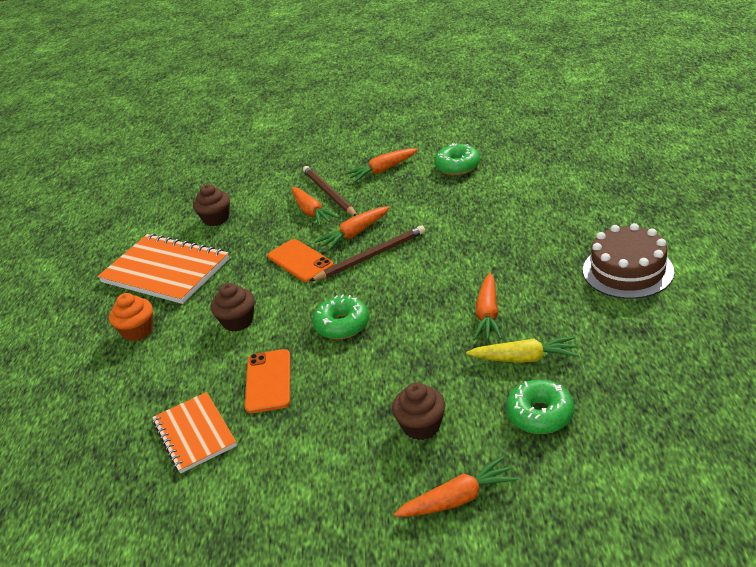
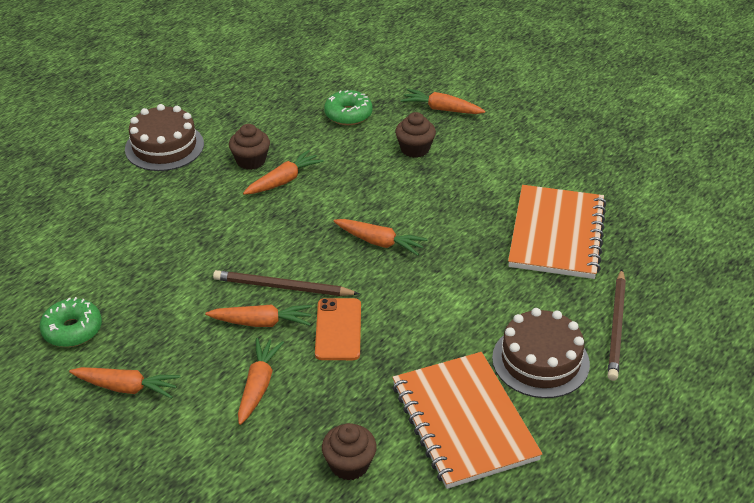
camera: 145 degrees left, 5 degrees up
orange cupcake [109,293,153,341] -> brown cake [492,308,590,398]
orange notebook [152,392,237,474] -> orange notebook [508,185,607,279], size x1.62
brown cupcake [211,283,254,332] -> brown cupcake moved to [229,124,270,170]
orange phone [245,349,290,413] -> none
brown pencil [303,166,357,216] -> brown pencil moved to [607,269,626,381]
green donut [313,294,369,339] -> orange carrot [333,219,428,256]
yellow carrot [466,336,579,363] -> none

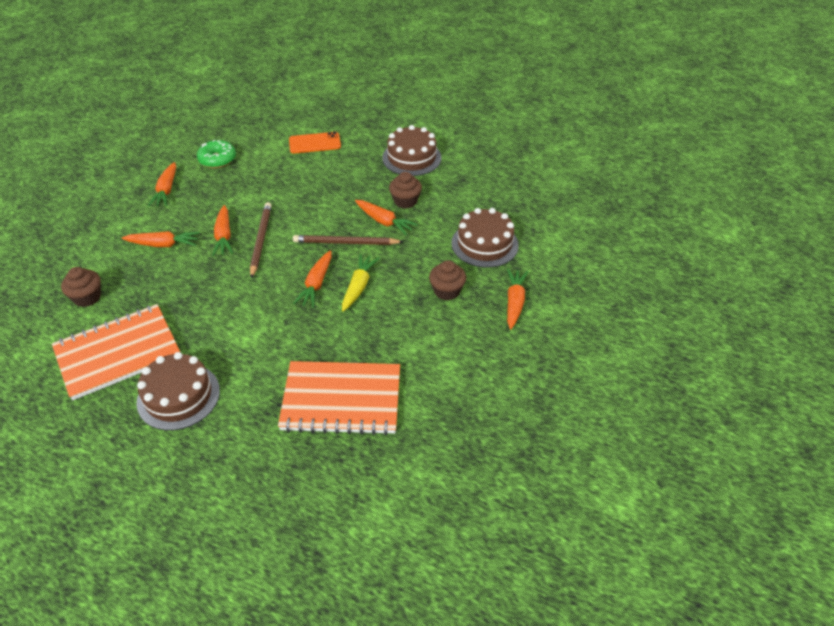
camera: 80 degrees right, 5 degrees up
orange phone [315,298,361,360] -> orange phone moved to [289,132,341,154]
green donut [324,90,373,125] -> brown cake [451,208,519,268]
brown pencil [607,269,626,381] -> brown pencil moved to [293,235,404,245]
none -> yellow carrot [342,254,380,311]

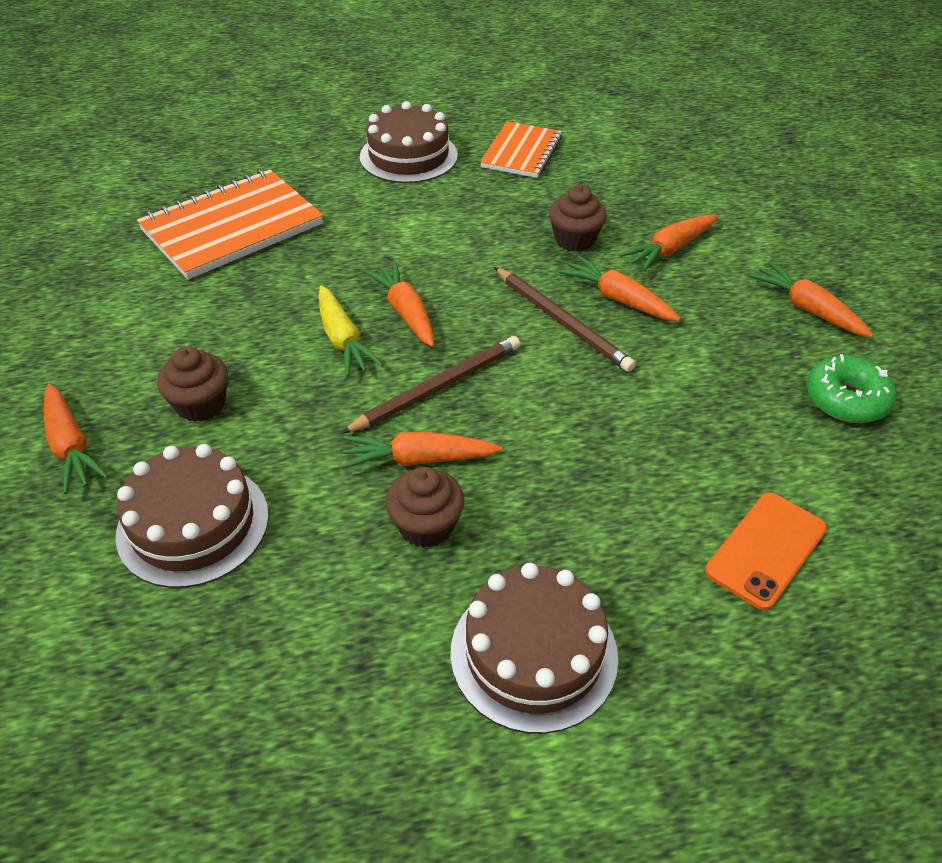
camera: 140 degrees right, 0 degrees up
orange notebook [52,304,180,400] -> orange notebook [480,121,562,178], size x0.62
brown cupcake [61,267,101,307] -> brown cupcake moved to [549,185,607,252]

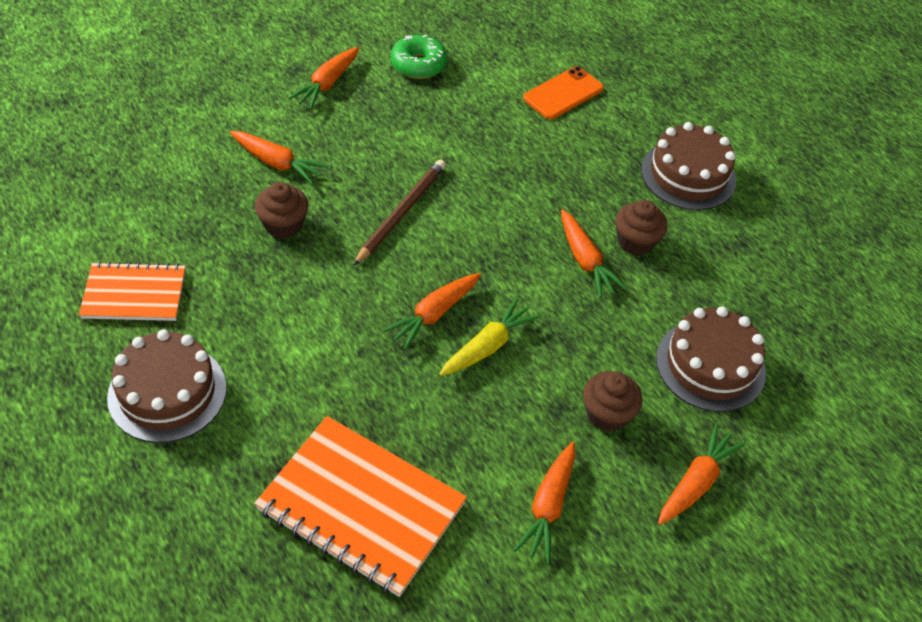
camera: 115 degrees left, 5 degrees up
brown pencil [341,336,520,434] -> none
orange carrot [559,255,680,321] -> orange carrot moved to [513,441,575,564]
orange phone [705,492,827,610] -> orange phone turned 60 degrees counterclockwise [523,66,604,119]

